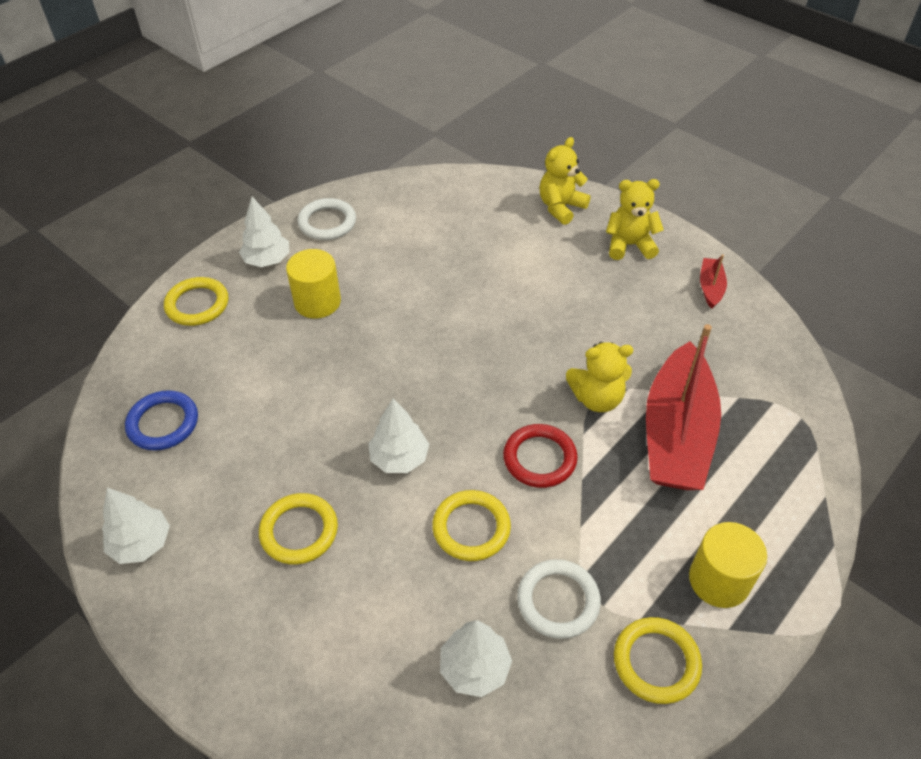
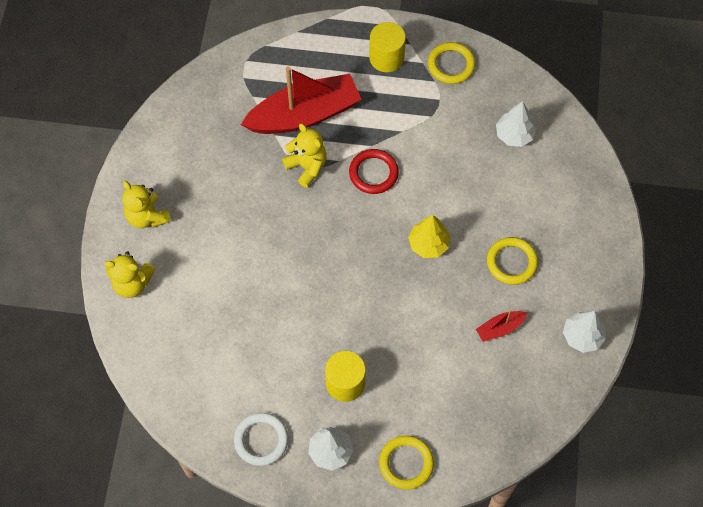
camera: 125 degrees left, 15 degrees up
blue ring [125,390,198,451] -> none
white tree [368,399,429,473] -> yellow tree [408,215,450,258]
yellow ring [432,490,511,561] -> none
white ring [517,559,601,639] -> none
red boat [700,254,727,309] -> red boat moved to [476,310,527,342]

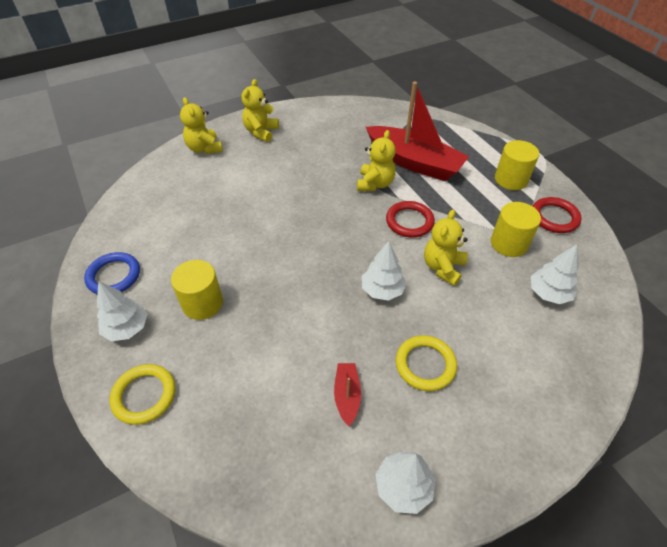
camera: 55 degrees right, 15 degrees down
white ring [234,413,288,466] -> blue ring [84,252,140,294]
yellow tree [408,215,450,258] -> white tree [362,241,407,301]
yellow ring [428,42,475,84] -> red ring [533,197,582,233]
red boat [476,310,527,342] -> red boat turned 60 degrees clockwise [334,363,361,426]
none -> yellow teddy bear [424,210,468,286]
none -> yellow cylinder [491,202,541,257]

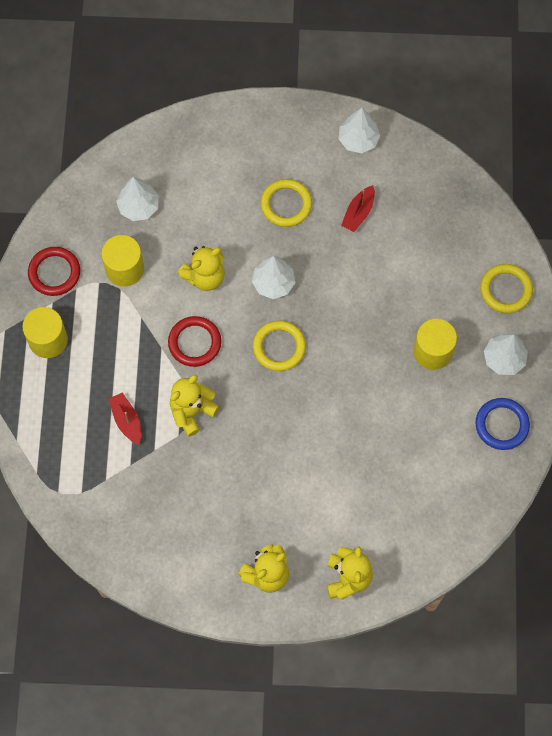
camera: 150 degrees left, 20 degrees up
red boat [366,81,469,181] -> red boat [109,393,141,444], size x0.42
none -> yellow ring [253,321,306,371]

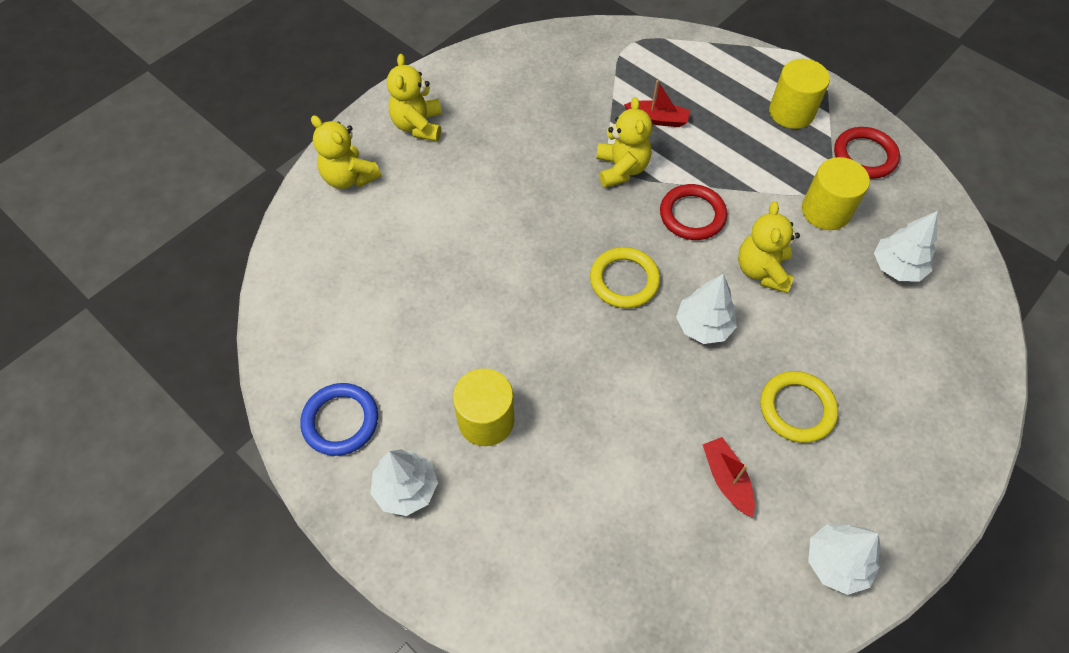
camera: 130 degrees right, 10 degrees down
yellow ring [480,264,533,313] -> none

